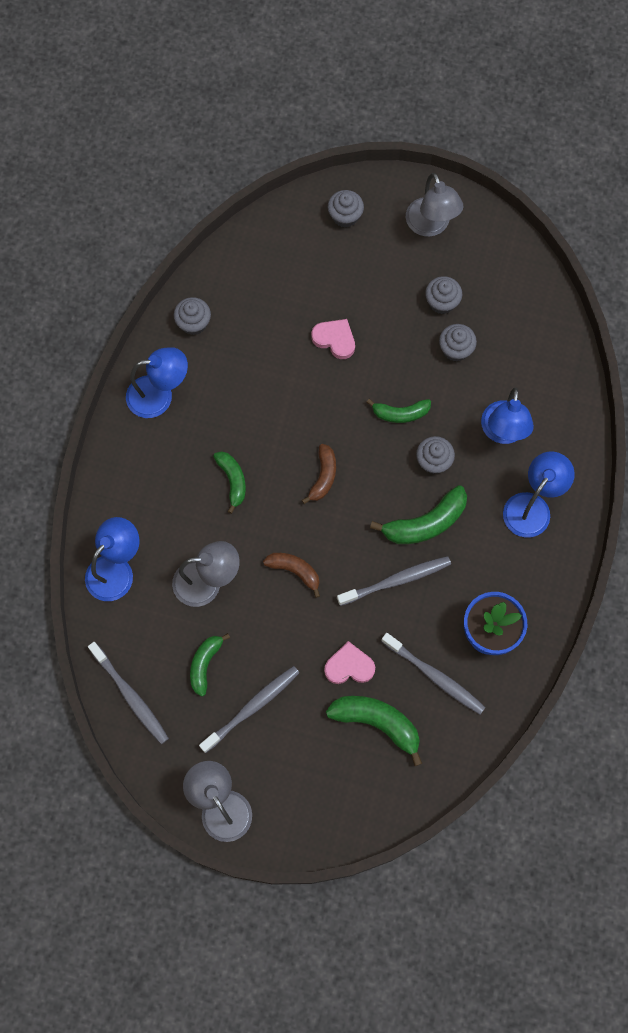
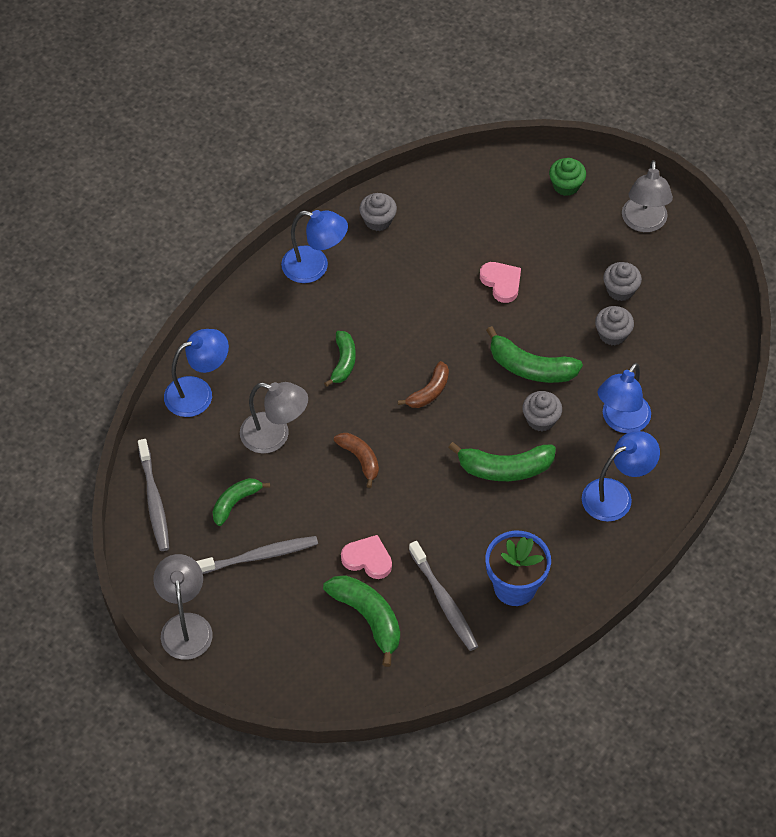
camera: 25 degrees right, 15 degrees down
grey cupcake [328,190,364,228] -> green cupcake [549,158,586,196]
grey toothbrush [337,556,451,606] -> none
green banana [366,399,431,423] -> green banana [486,326,583,383], size x1.55

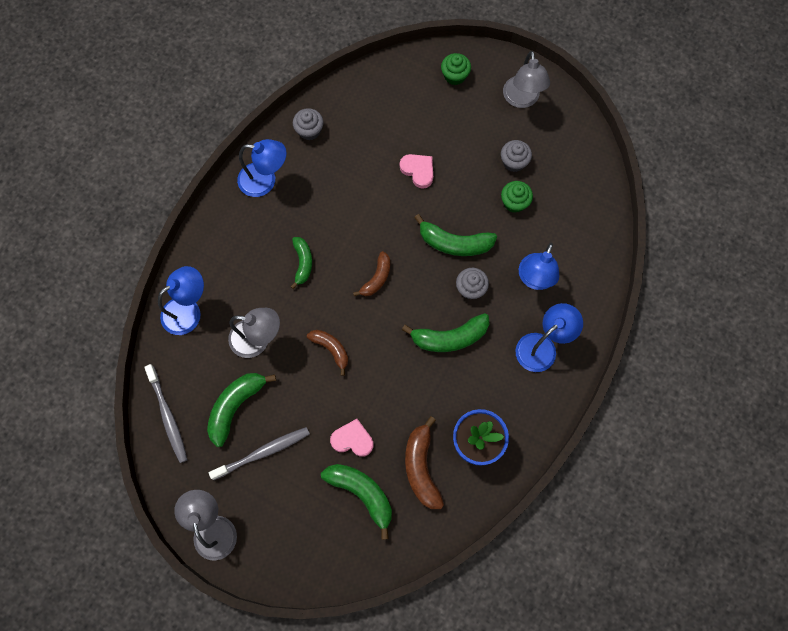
camera: 10 degrees left, 15 degrees up
green banana [213,478,270,526] -> green banana [207,373,276,447], size x1.55
grey toothbrush [409,541,478,651] -> brown banana [405,416,444,509]
grey cupcake [595,306,634,346] -> green cupcake [501,181,533,213]

